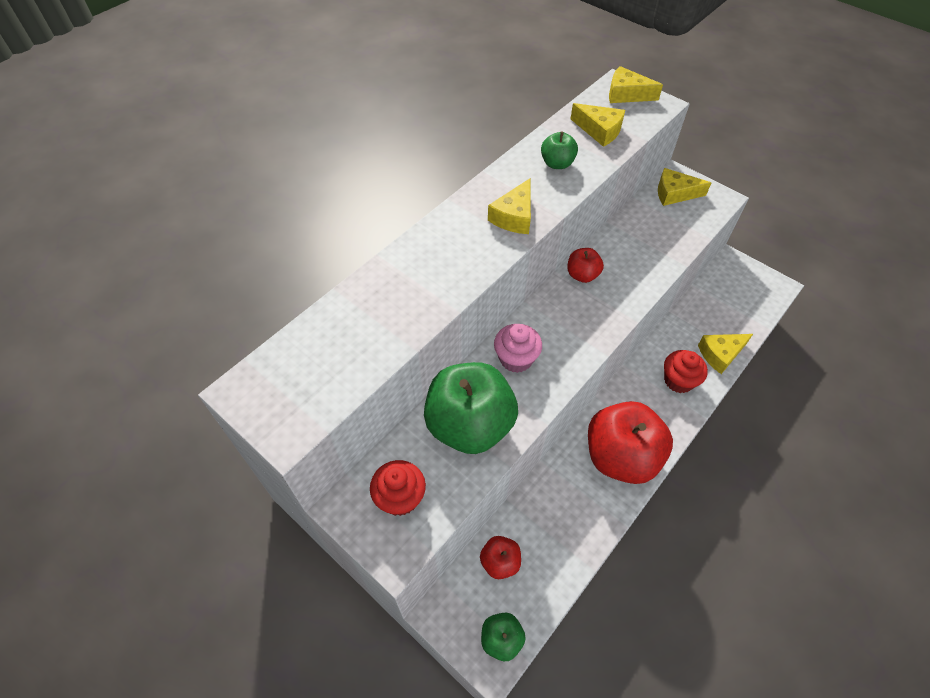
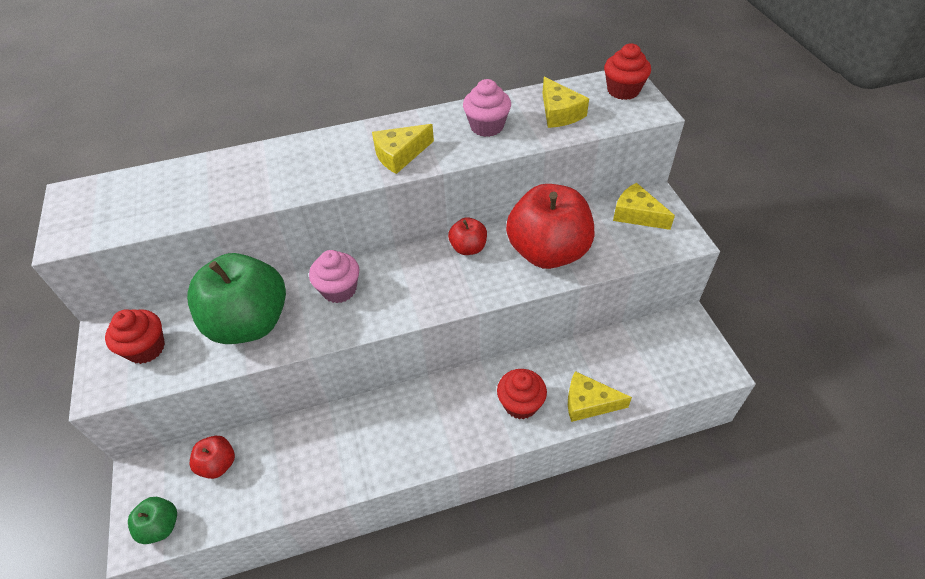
camera: 35 degrees right, 5 degrees down
green apple [541,132,578,169] -> pink cupcake [463,79,511,137]
red apple [588,401,673,484] -> red apple moved to [506,184,595,269]
yellow cheese [609,66,663,103] -> red cupcake [604,43,651,100]

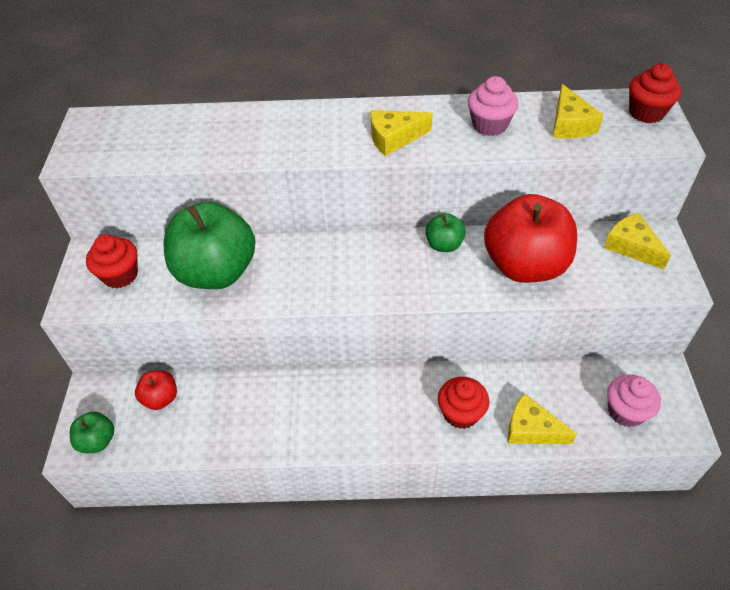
camera: 15 degrees right, 0 degrees up
pink cupcake [309,250,359,303] -> pink cupcake moved to [607,374,661,427]
red apple [448,217,487,255] -> green apple [425,213,466,252]

